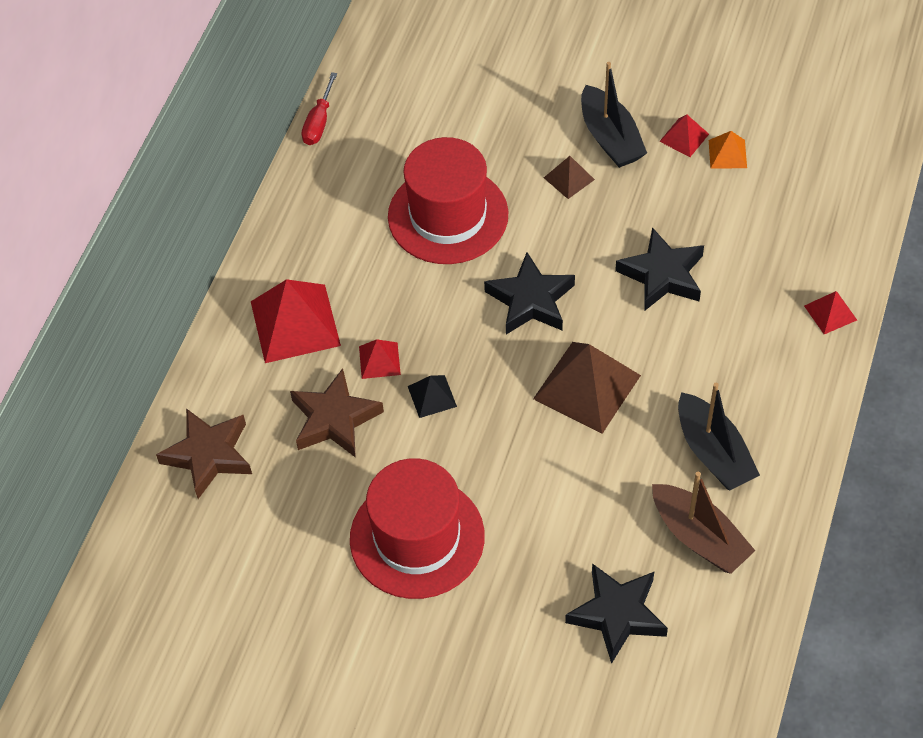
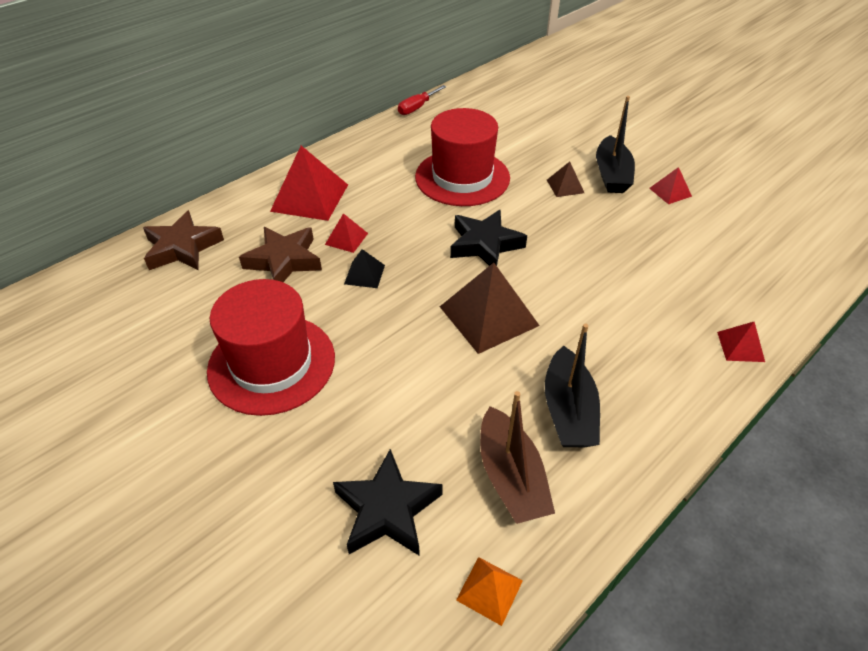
camera: 25 degrees right, 10 degrees down
black star [615,227,704,310] -> none
orange pyramid [709,131,747,168] -> orange pyramid moved to [456,557,523,626]

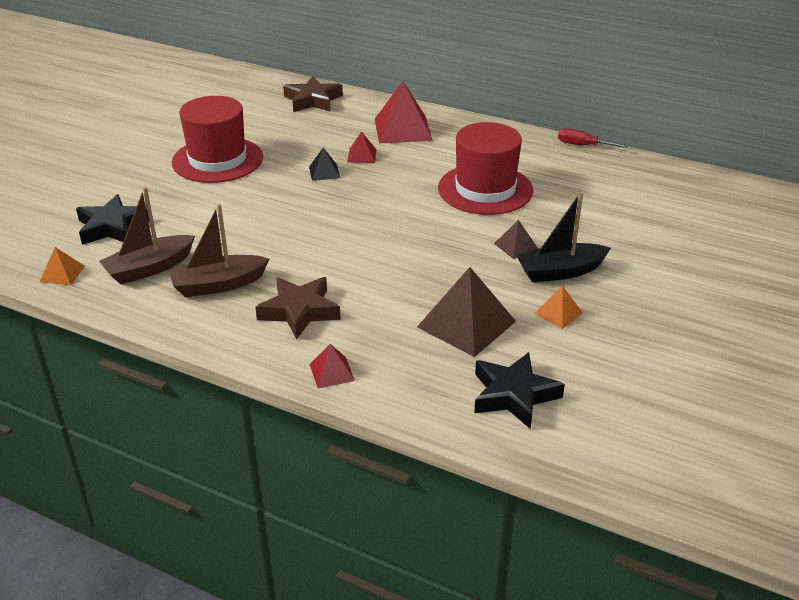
camera: 70 degrees right, 10 degrees down
brown star [239,227,322,282] -> brown star moved to [255,277,341,340]
brown pyramid [440,263,540,354] -> brown pyramid moved to [417,267,516,357]
black star [450,210,527,266] -> black star moved to [474,352,565,429]
black boat [545,323,600,447] -> brown boat [169,204,269,297]
red pyramid [649,167,692,204] -> orange pyramid [534,286,583,329]

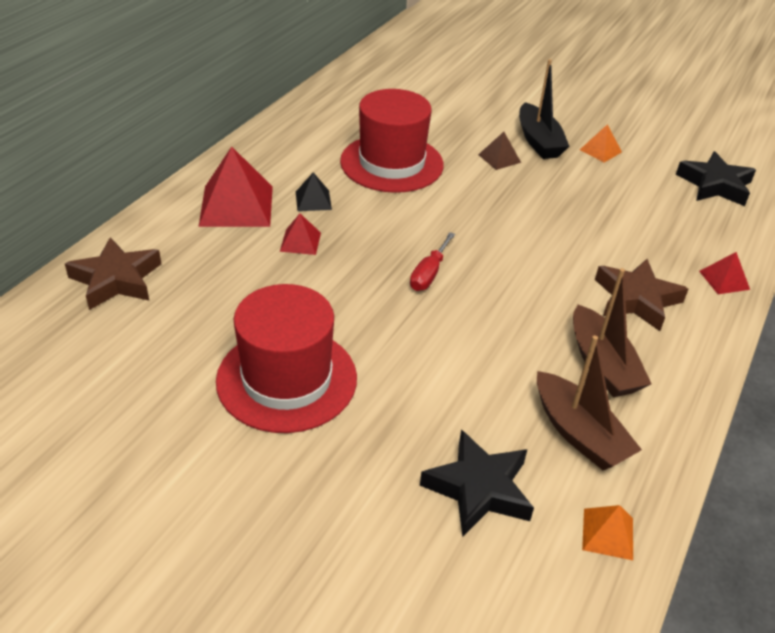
camera: 90 degrees left, 5 degrees up
black pyramid [309,148,340,181] -> black pyramid moved to [296,172,332,211]
brown pyramid [417,267,516,357] -> none
red screwdriver [558,128,628,148] -> red screwdriver moved to [410,232,455,291]

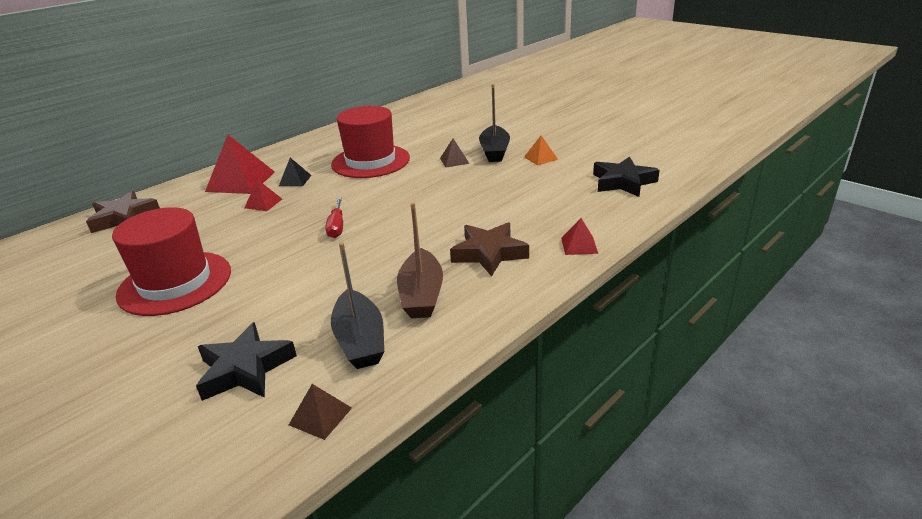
camera: 20 degrees right, 10 degrees down
red screwdriver [410,232,455,291] -> red screwdriver turned 45 degrees counterclockwise [325,198,343,238]
brown boat [537,335,642,470] -> black boat [331,242,384,369]
orange pyramid [582,505,633,560] -> brown pyramid [289,384,352,440]

